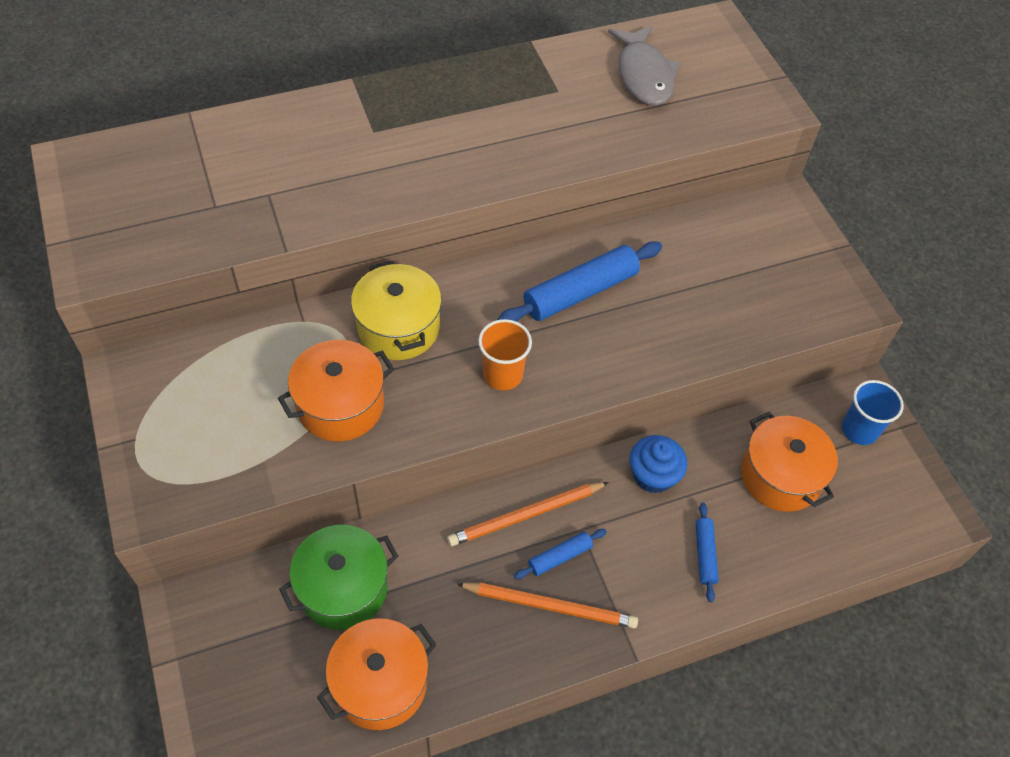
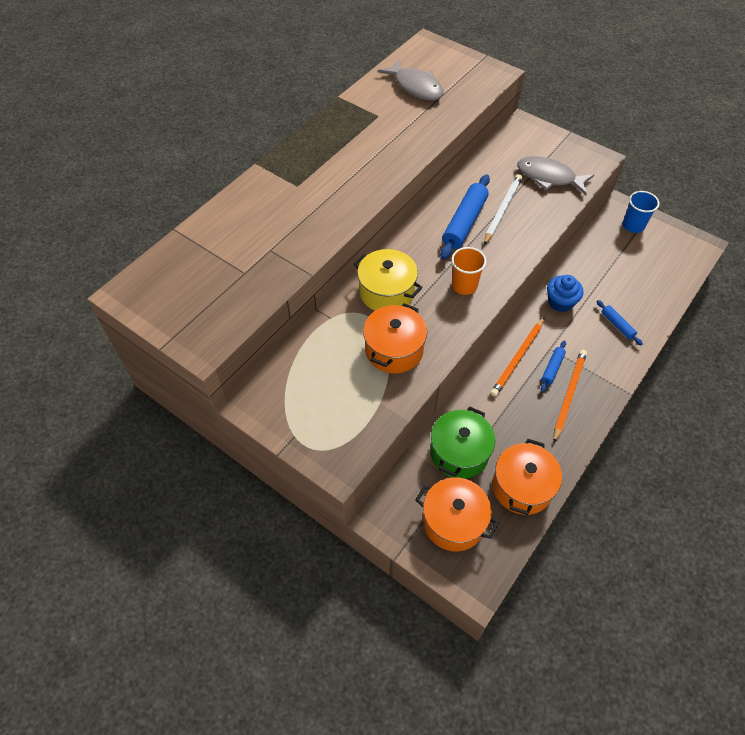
camera: 30 degrees left, 0 degrees up
orange pencil [457,583,638,628] -> orange pencil turned 45 degrees counterclockwise [553,350,587,443]
orange pot [741,412,838,512] -> orange pot moved to [416,477,499,551]
none -> white pencil [484,174,522,245]
none -> grey fish [517,156,595,195]

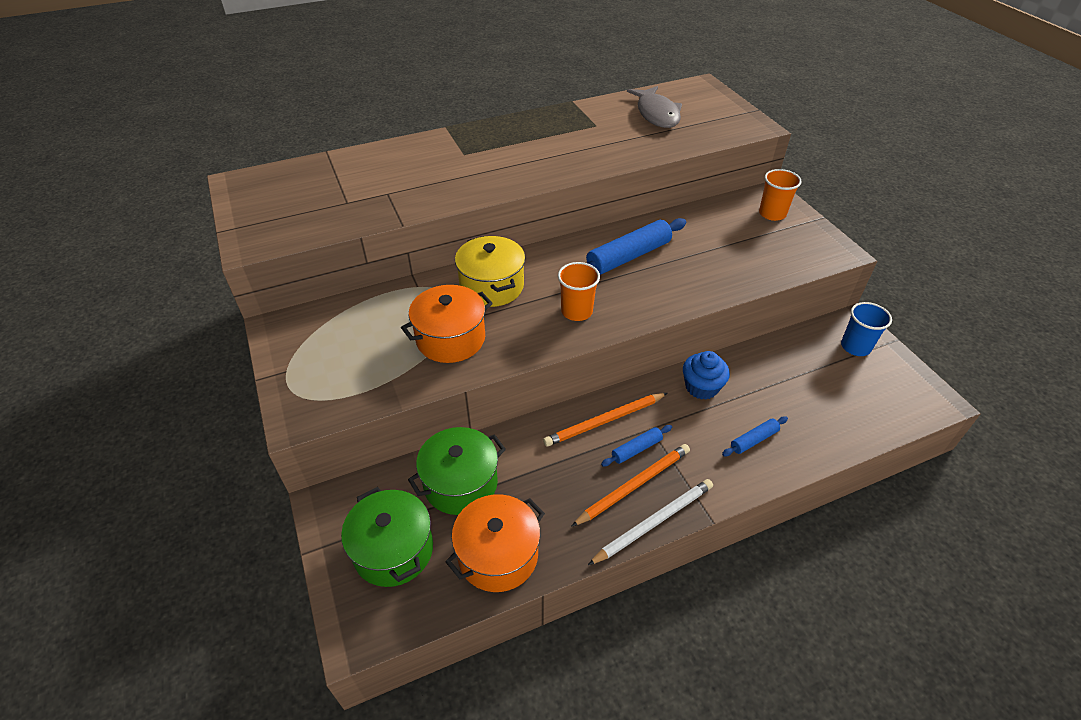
camera: 30 degrees right, 10 degrees down
orange pot [416,477,499,551] -> green pot [341,487,433,587]
white pencil [484,174,522,245] -> white pencil moved to [588,479,713,565]
grey fish [517,156,595,195] -> none
blue rolling pin [596,300,643,346] -> blue rolling pin turned 60 degrees clockwise [722,416,788,456]
none -> orange cup [759,169,802,221]

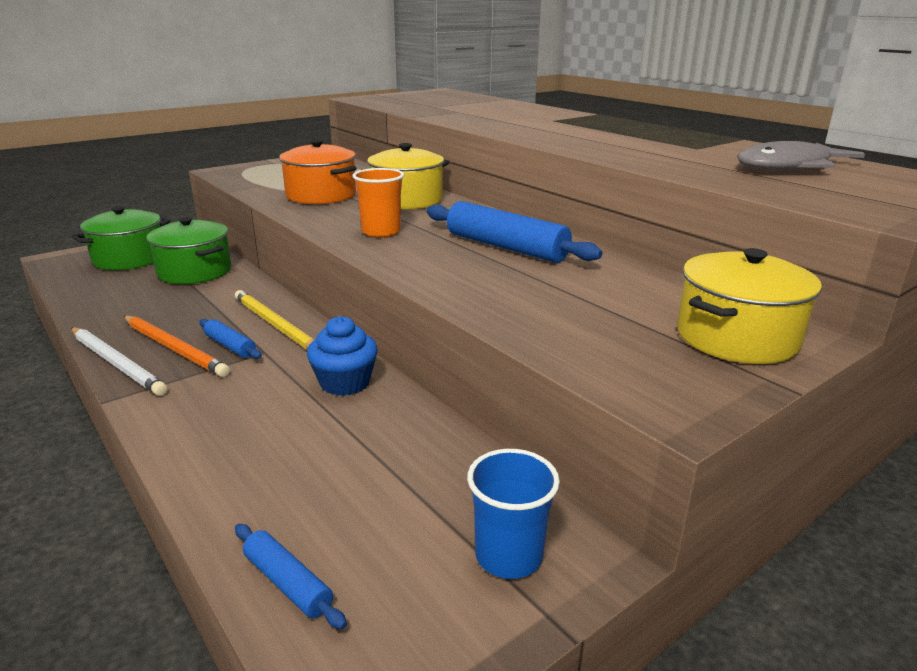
camera: 75 degrees right, 20 degrees down
orange pot [445,494,545,592] -> none
orange pencil [543,393,667,447] -> yellow pencil [235,290,314,350]
blue rolling pin [722,416,788,456] -> blue rolling pin moved to [235,524,347,629]
orange cup [759,169,802,221] -> yellow pot [677,248,822,364]

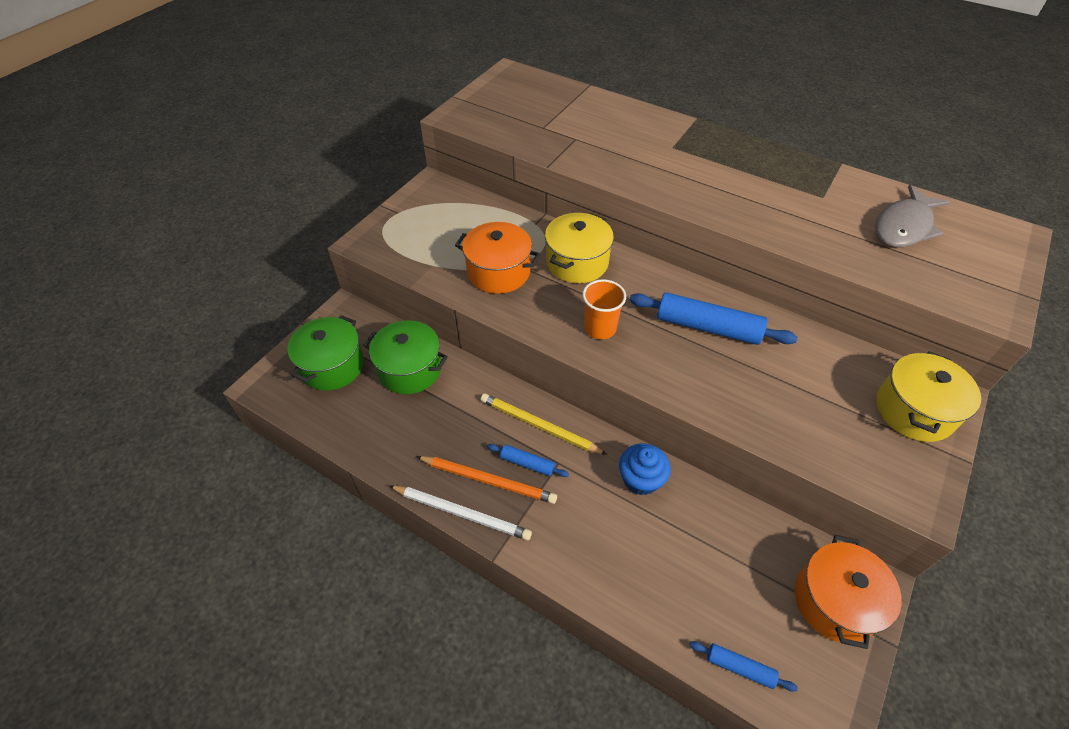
camera: 20 degrees left, 25 degrees up
blue cup [467,449,560,579] -> orange pot [795,535,902,649]

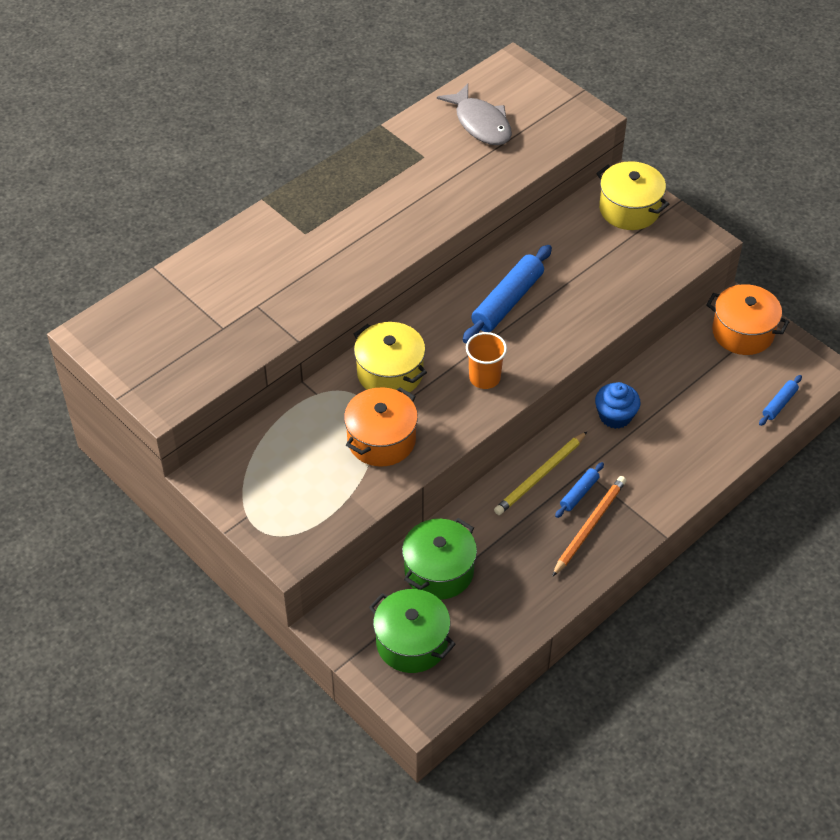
camera: 75 degrees left, 0 degrees up
white pencil [389,485,532,540] -> none

